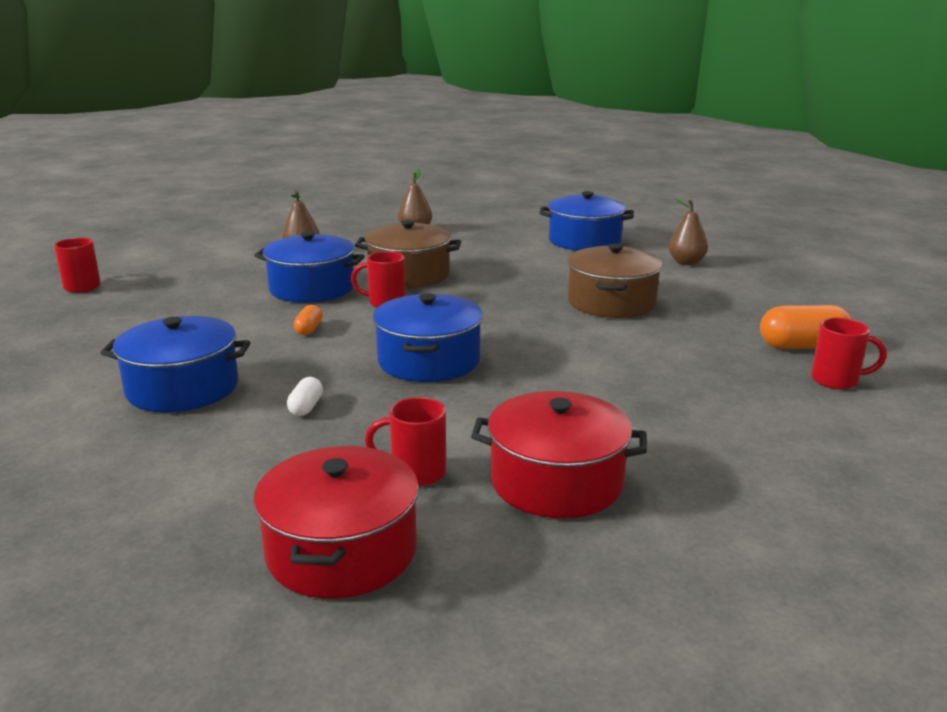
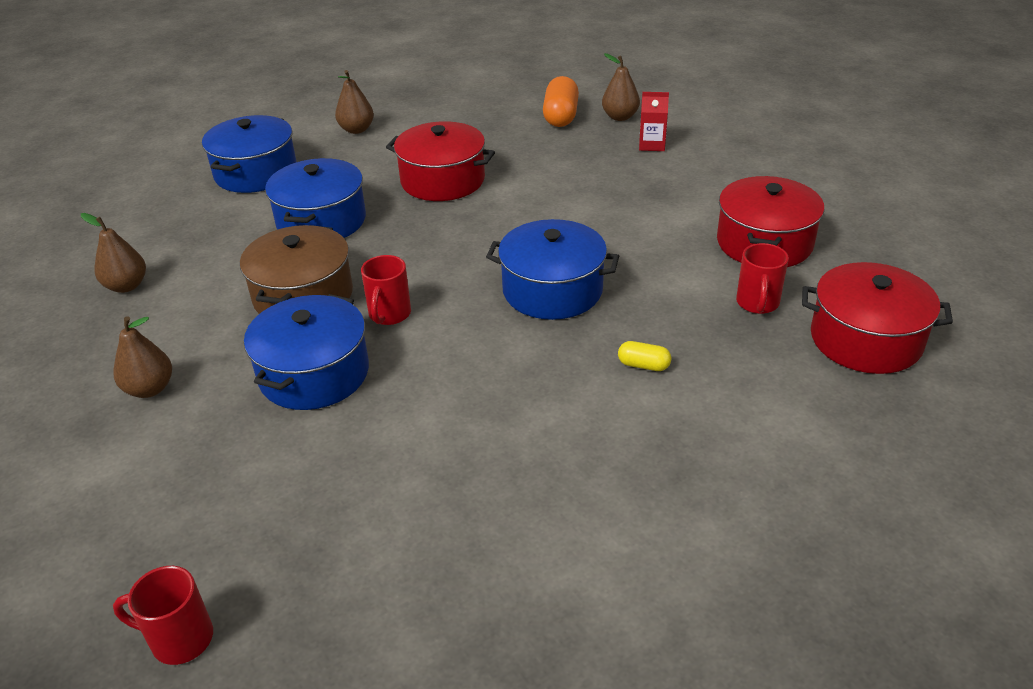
camera: 80 degrees left, 15 degrees up
blue pot [101,316,250,412] -> blue pot moved to [265,158,366,238]
white capsule [287,377,323,416] -> yellow capsule [618,341,671,371]
orange capsule [294,305,323,335] -> none
brown pot [567,243,663,318] -> red pot [386,121,495,201]
red mug [811,318,887,390] -> brown pear [602,53,640,121]
none -> red carton [639,92,669,151]

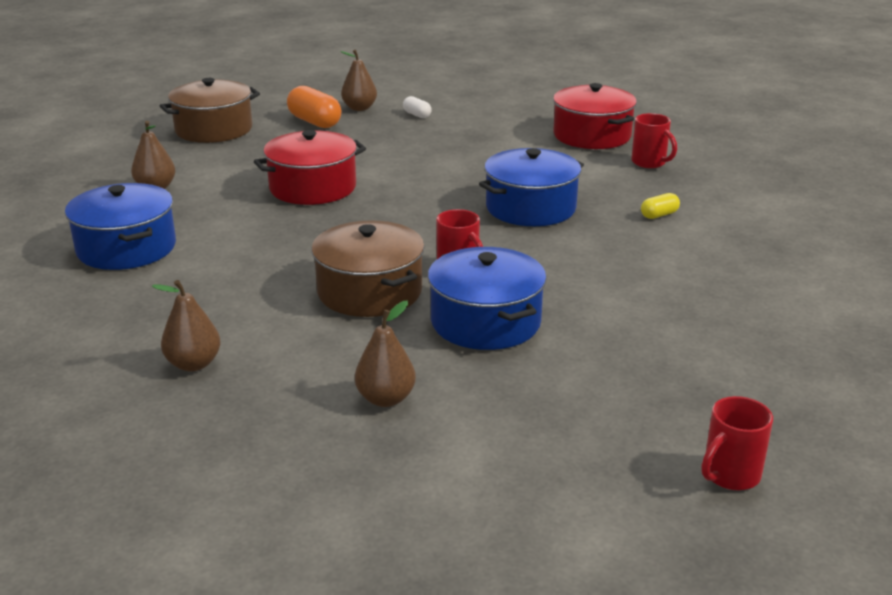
camera: 50 degrees left, 10 degrees down
blue pot [265,158,366,238] -> none
red carton [639,92,669,151] -> white capsule [403,96,432,118]
red pot [802,262,953,374] -> none
none -> brown pot [160,78,260,143]

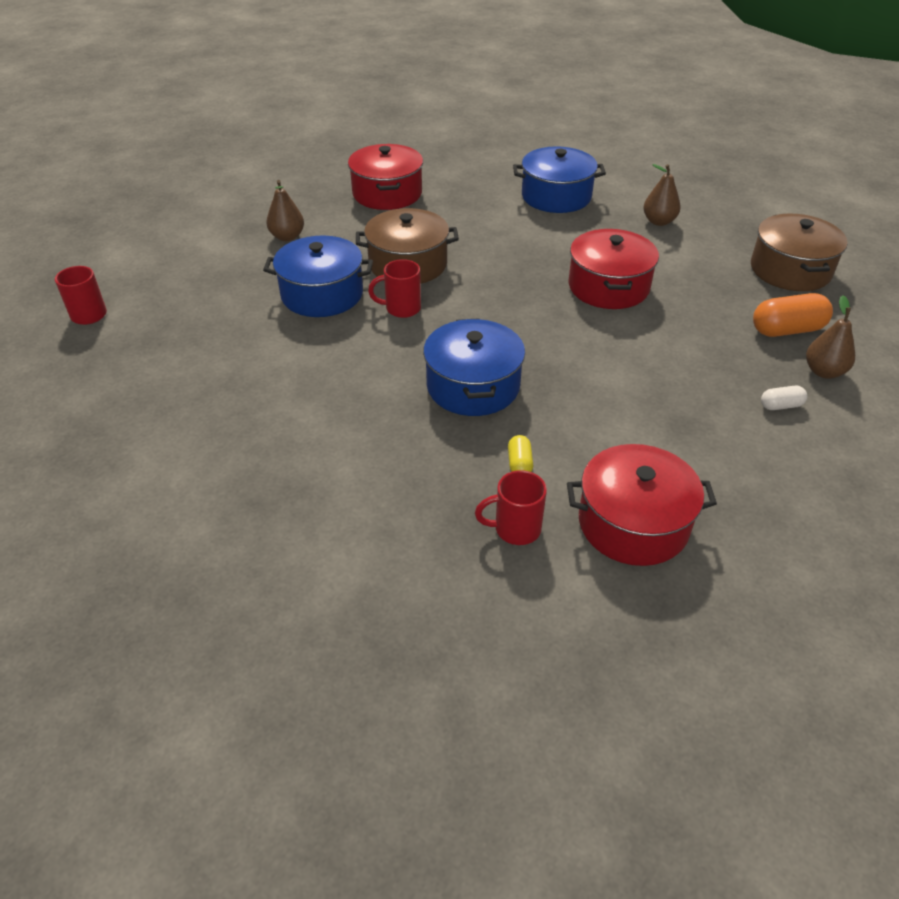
camera: 120 degrees right, 15 degrees up
brown pear [152,280,220,372] -> red pot [348,144,423,210]
yellow capsule [641,193,680,219] -> yellow capsule moved to [508,435,533,472]

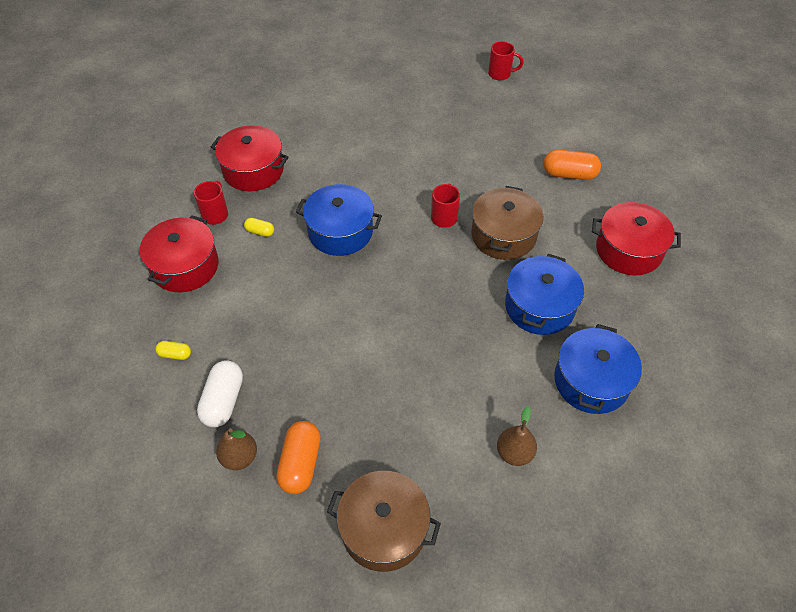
camera: 110 degrees right, 10 degrees up
blue pot [263,236,373,317] -> blue pot moved to [505,254,584,335]
brown pear [266,180,304,241] -> orange capsule [543,150,601,180]
red pot [569,229,659,309] -> red pot moved to [211,125,289,191]
white capsule [761,386,807,410] -> white capsule [197,360,243,427], size x1.90
none -> yellow capsule [155,341,191,360]

